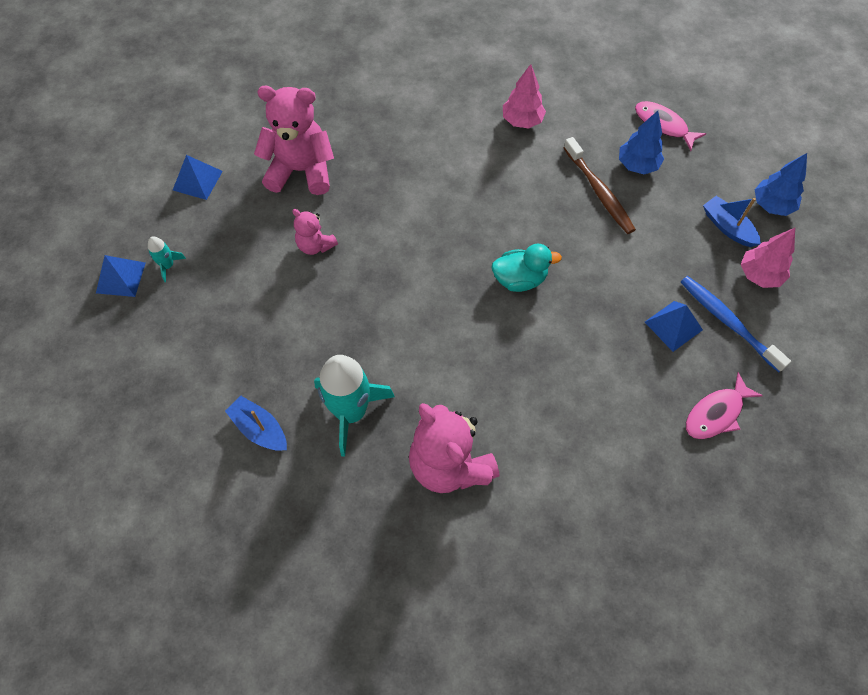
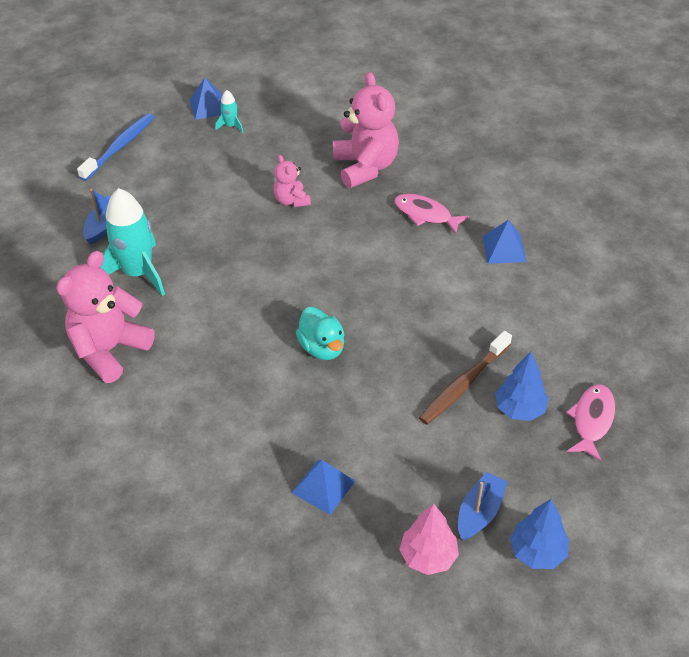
camera: 70 degrees right, 15 degrees down
blue pyramid [173,155,223,200] -> blue pyramid moved to [483,220,526,264]
pink teddy bear [292,209,338,255] -> pink teddy bear turned 45 degrees counterclockwise [273,155,311,207]
pink tree [503,64,546,129] -> none
blue toothbrush [681,276,791,372] -> blue toothbrush moved to [77,113,154,181]
pink fish [686,372,763,439] -> pink fish moved to [394,194,469,234]

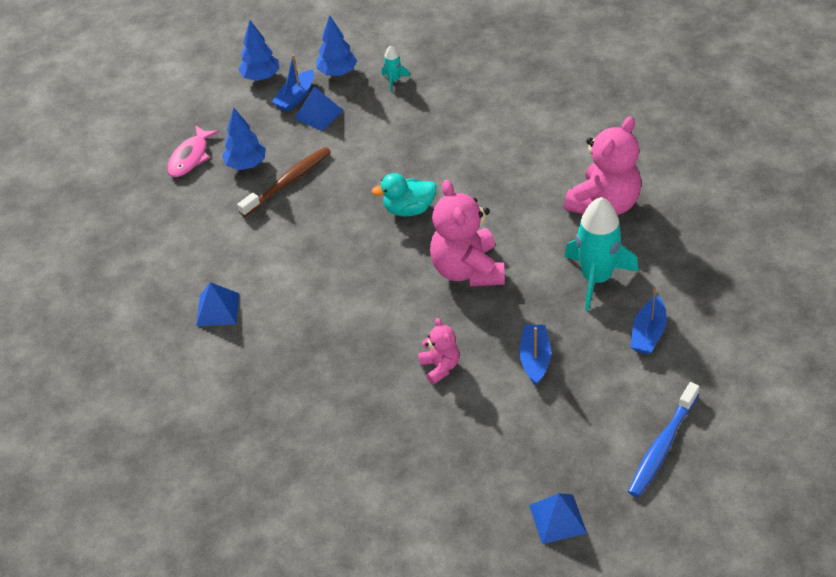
camera: 175 degrees left, 0 degrees up
turquoise rocket [215,90,243,133] -> turquoise rocket moved to [381,45,410,92]
blue pyramid [292,460,355,515] -> blue pyramid moved to [294,86,343,131]
turquoise duck [296,307,344,360] -> turquoise duck turned 75 degrees counterclockwise [372,173,436,217]
pink teddy bear [333,72,399,188] -> pink teddy bear moved to [430,180,505,286]
pink fish [394,194,469,234] -> none
pink tree [399,504,459,575] -> blue tree [316,15,357,76]
none -> blue boat [519,325,551,385]

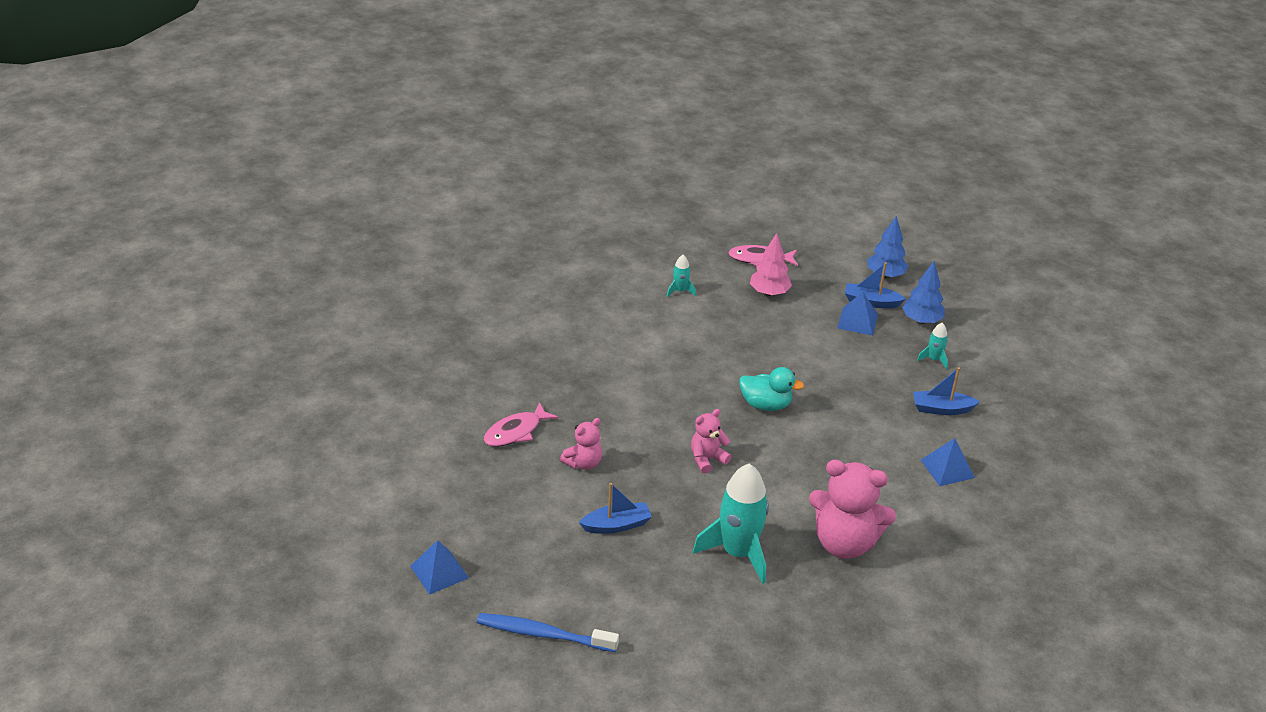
camera: 65 degrees right, 10 degrees down
blue pyramid [196,282,239,326] -> blue pyramid moved to [921,438,975,486]
blue tree [222,107,266,170] -> pink tree [750,233,792,296]
brown toothbrush [237,147,331,217] -> none
turquoise duck [372,173,436,217] -> turquoise duck turned 135 degrees clockwise [739,367,804,411]
pink teddy bear [430,180,505,286] -> pink teddy bear [691,409,732,474], size x0.52
blue boat [631,288,667,355] -> blue boat moved to [913,367,980,415]
none -> pink fish [484,402,558,447]
none -> turquoise rocket [667,255,696,297]

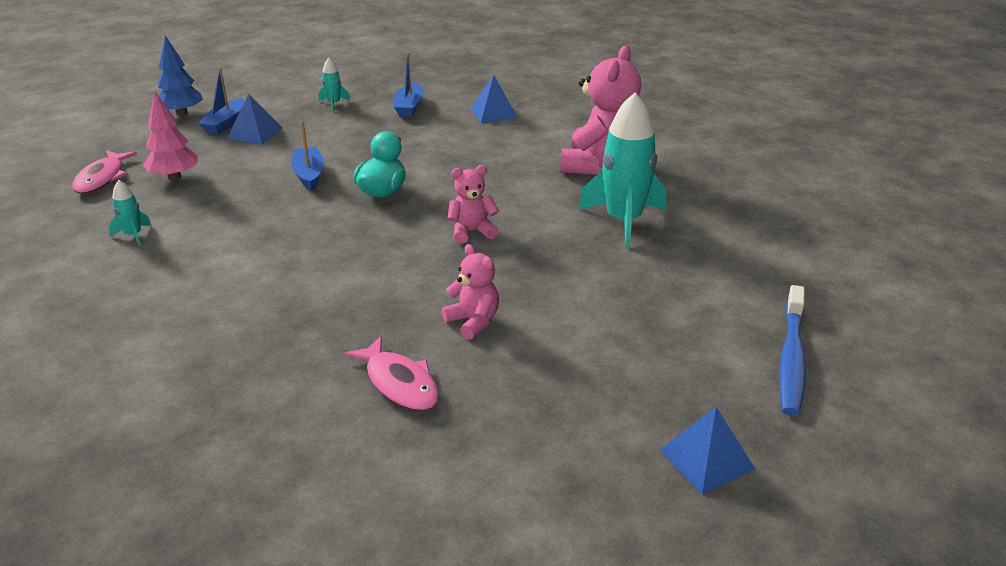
camera: 85 degrees left, 5 degrees down
blue boat [579,483,652,534] -> blue boat moved to [291,121,324,191]
pink teddy bear [691,409,732,474] -> pink teddy bear turned 105 degrees clockwise [447,165,499,244]
blue tree [902,261,945,324] -> none

